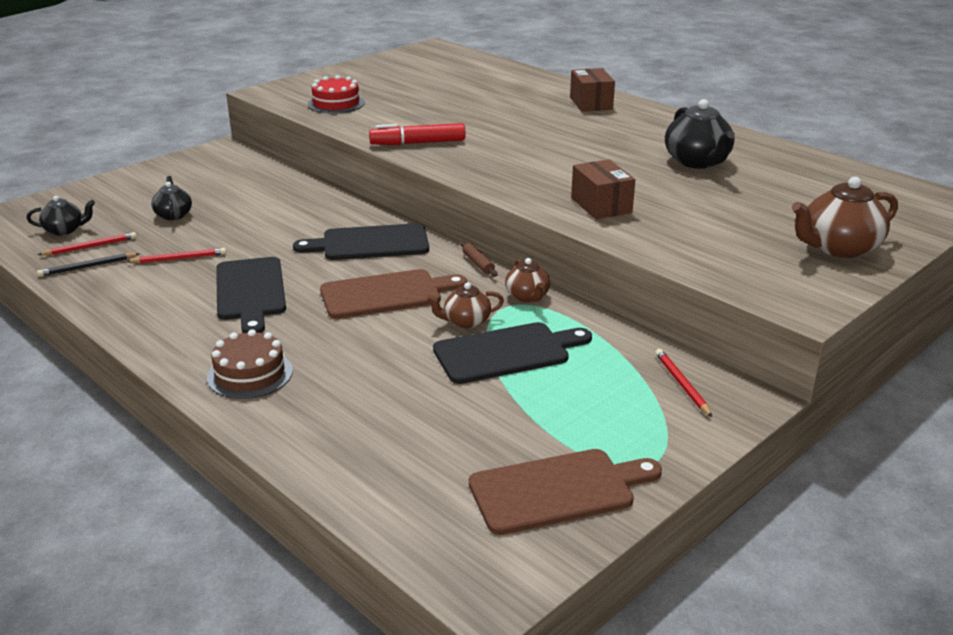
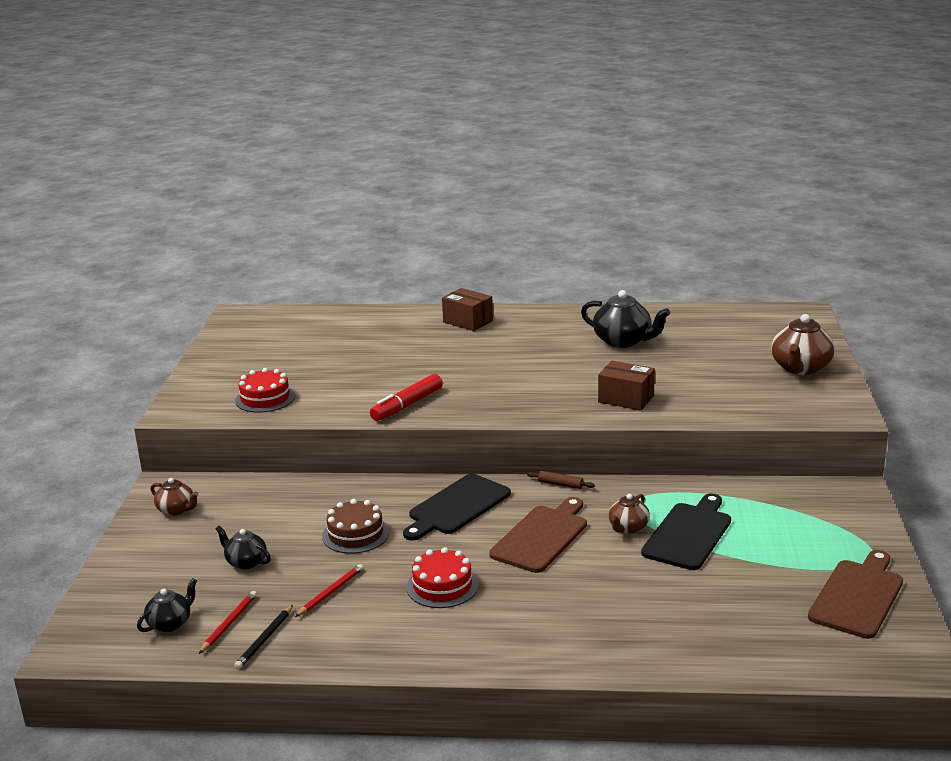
camera: 40 degrees left, 5 degrees down
brown cake [207,329,293,399] -> brown cake moved to [322,499,389,554]
black cutting board [216,257,286,333] -> red cake [407,547,479,608]
brown teapot [505,258,550,302] -> brown teapot moved to [151,478,199,516]
red pencil [655,349,712,417] -> none

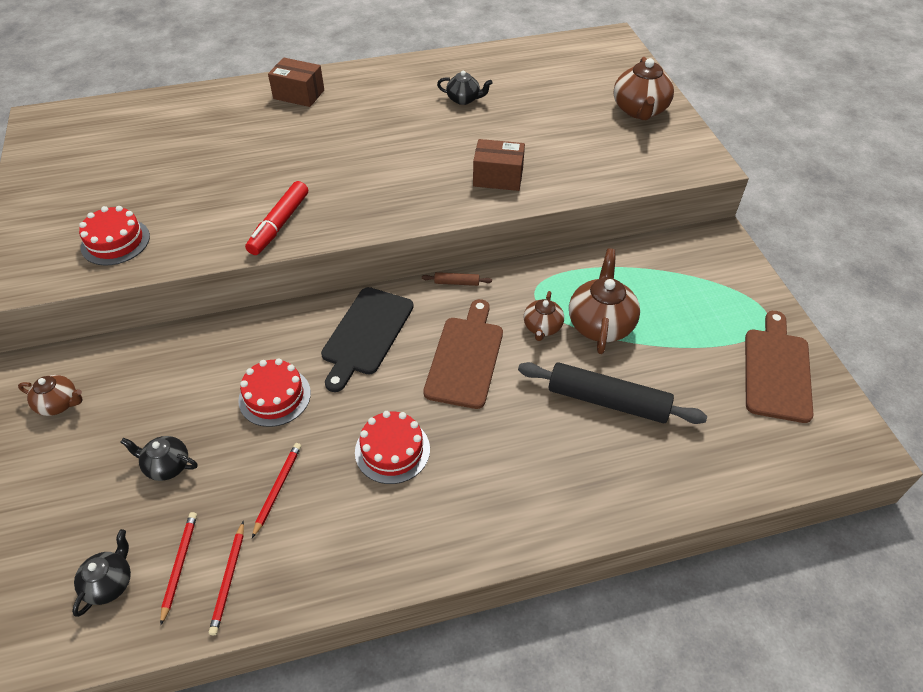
camera: 20 degrees left, 25 degrees up
black pencil [234,605,293,669] -> red pencil [209,521,244,635]
brown cake [322,499,389,554] -> red cake [238,358,311,427]
black teapot [581,290,670,348] -> black teapot [437,71,493,105], size x0.58
black cutting board [641,493,731,570] -> brown teapot [569,248,640,354]
none -> black rolling pin [518,362,707,424]

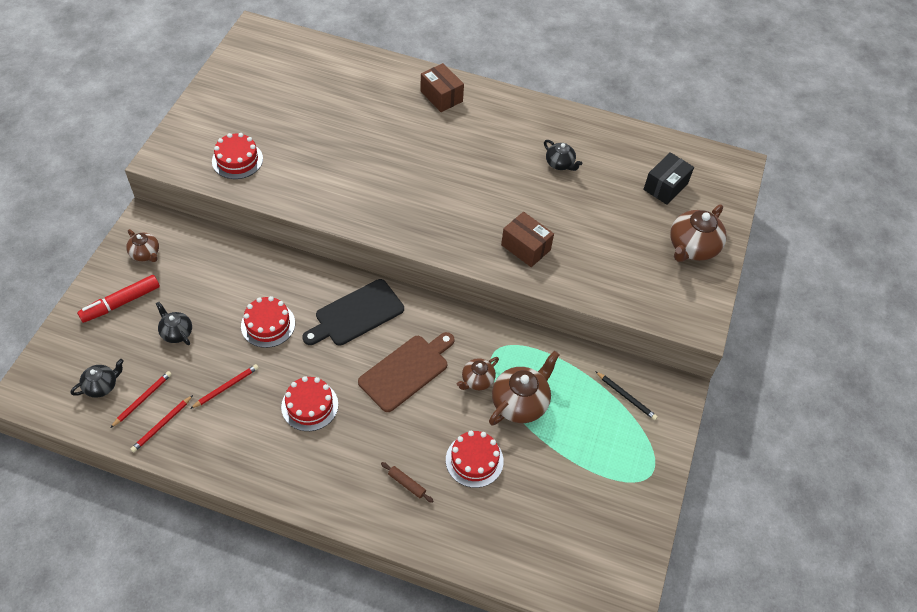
camera: 30 degrees right, 5 degrees up
red marker [245,181,308,255] -> red marker moved to [77,275,160,323]
brown rolling pin [422,272,492,286] -> brown rolling pin moved to [381,462,433,503]
black rolling pin [518,362,707,424] -> red cake [446,431,504,488]
brown cutting board [745,311,814,423] -> none
none -> black pencil [595,371,658,420]
none -> black box [643,152,694,205]

